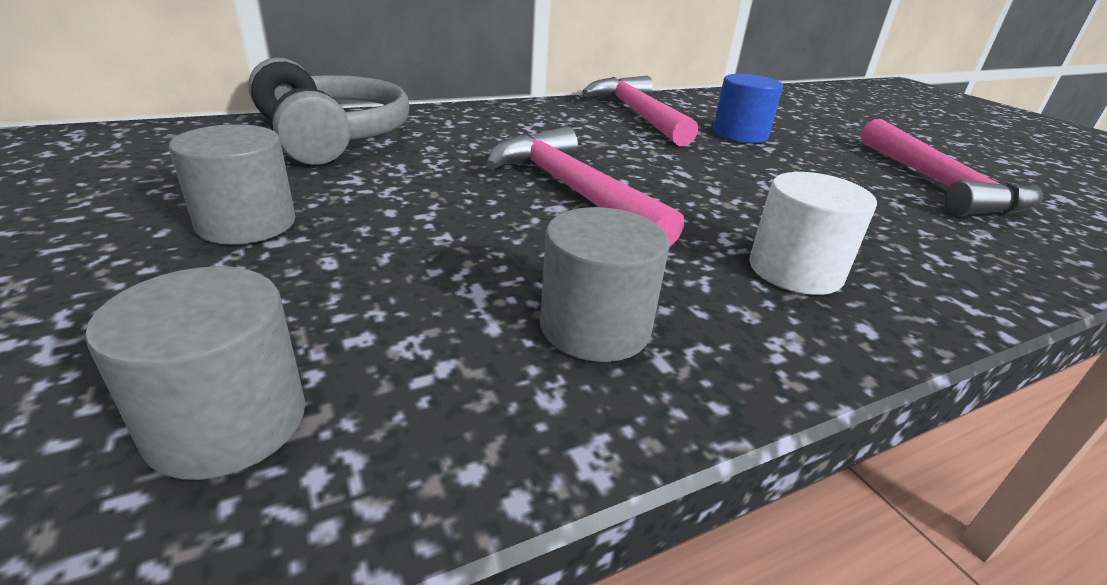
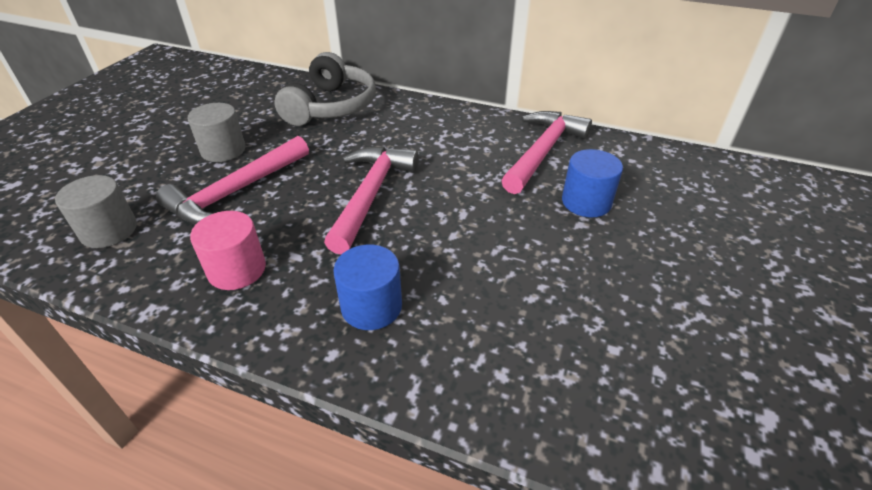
camera: 50 degrees right, 10 degrees up
grey cylinder [540,207,669,362] -> pink cylinder [190,211,266,290]
white cylinder [750,172,877,295] -> blue cylinder [333,244,402,330]
pink hammer [861,119,1043,216] -> pink hammer moved to [156,136,309,225]

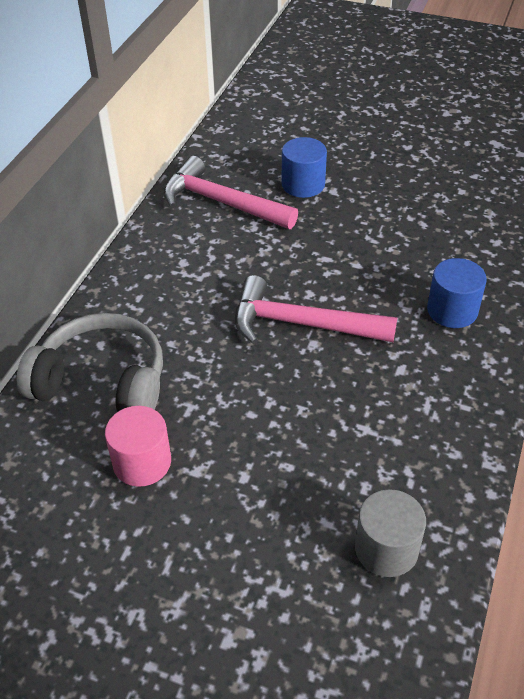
camera: 90 degrees left, 5 degrees up
pink hammer [156,136,309,225] -> none
grey cylinder [187,103,246,162] -> none
pink cylinder [190,211,266,290] -> pink cylinder moved to [105,406,171,487]

